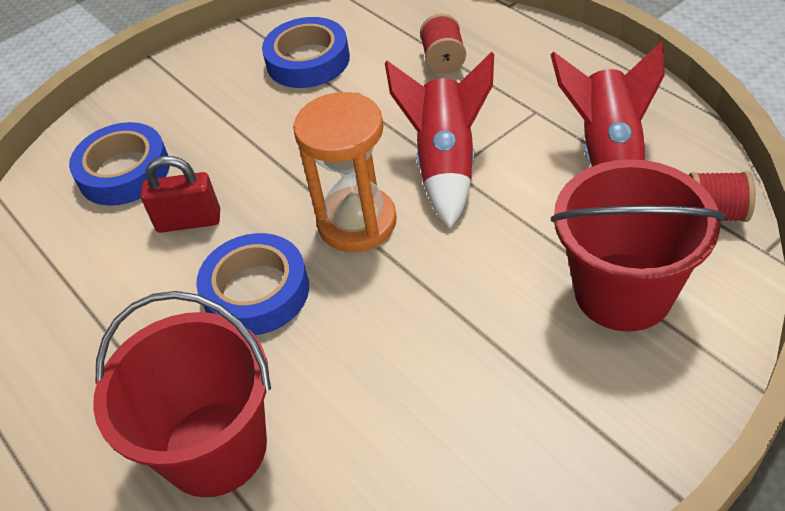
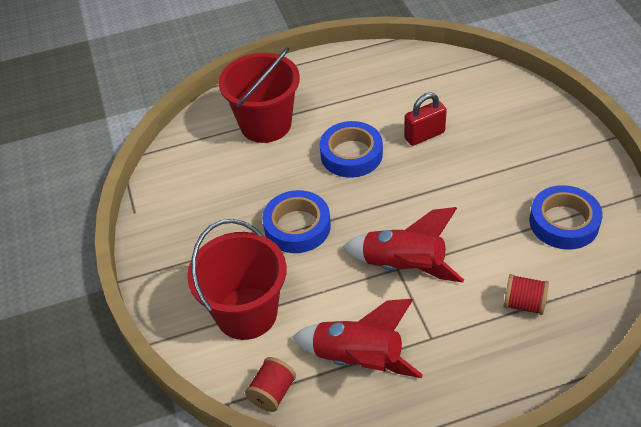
camera: 110 degrees right, 0 degrees up
blue tape [69,122,170,206] -> blue tape moved to [262,190,331,253]
red padlock [141,156,220,233] -> red padlock turned 45 degrees clockwise [404,92,447,146]
orange hourglass [293,92,397,252] -> none

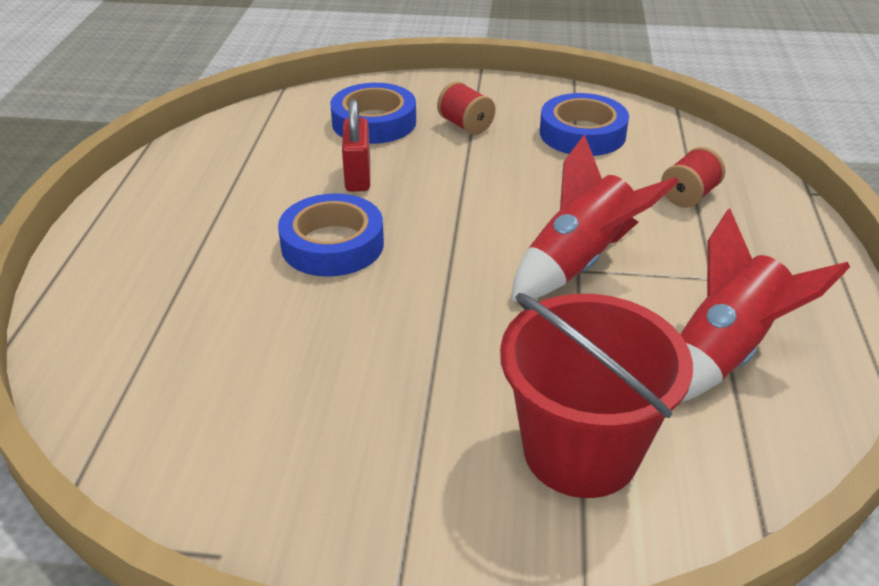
camera: 70 degrees left, 10 degrees down
red bucket [218,47,300,143] -> none
red spool [245,357,296,412] -> red spool moved to [437,81,495,135]
blue tape [262,190,331,253] -> blue tape moved to [330,83,416,144]

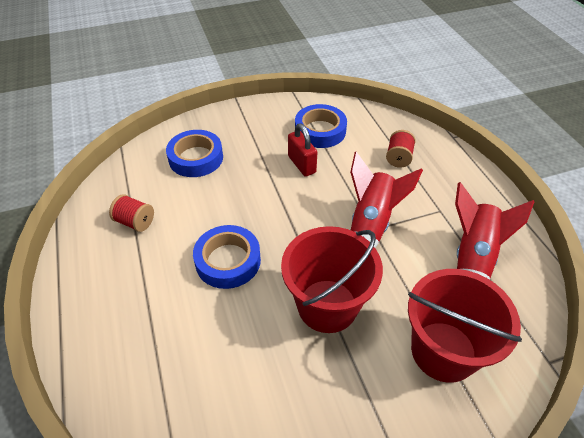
camera: 25 degrees left, 10 degrees up
red padlock [342,99,370,192] -> red padlock moved to [288,123,317,177]
red spool [437,81,495,135] -> red spool moved to [109,194,154,232]
none -> red bucket [281,226,383,333]

